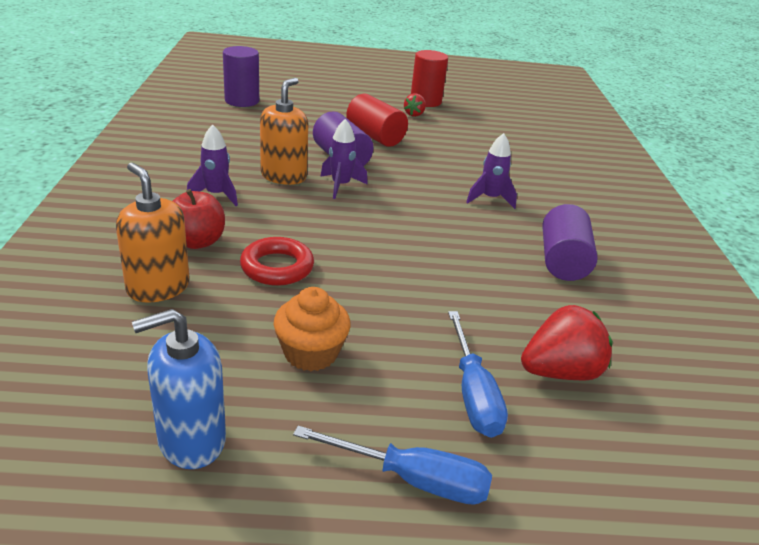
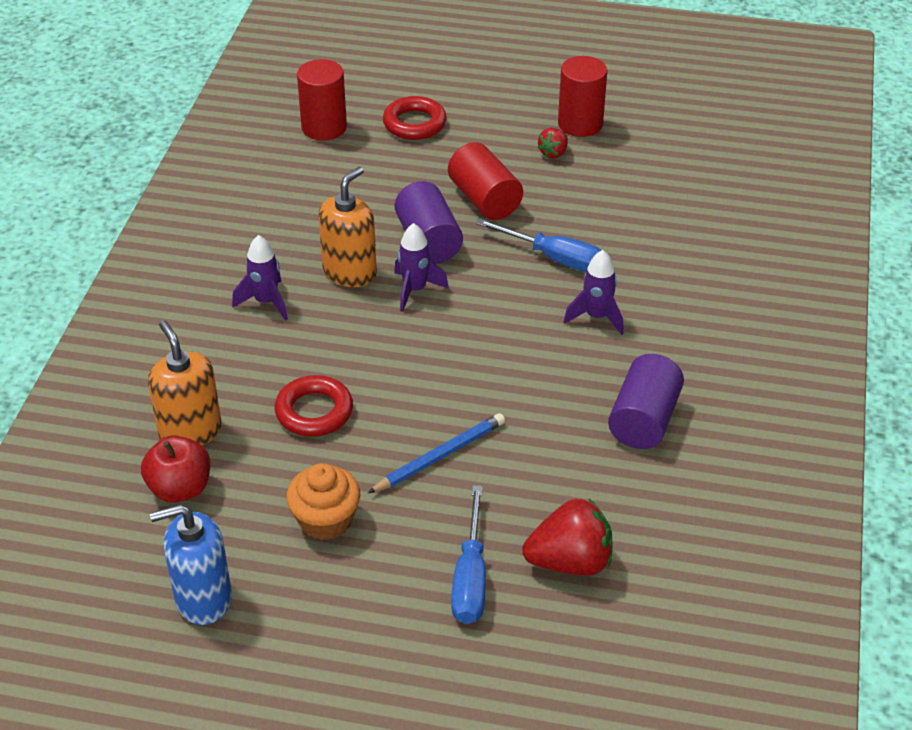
camera: 15 degrees right, 10 degrees up
red apple [173,189,225,249] -> red apple moved to [141,435,210,503]
purple cylinder [223,46,259,107] -> red cylinder [297,59,347,141]
blue screwdriver [293,426,492,505] -> blue screwdriver moved to [476,219,601,272]
none -> blue pencil [368,413,505,493]
none -> red ring [383,96,447,140]

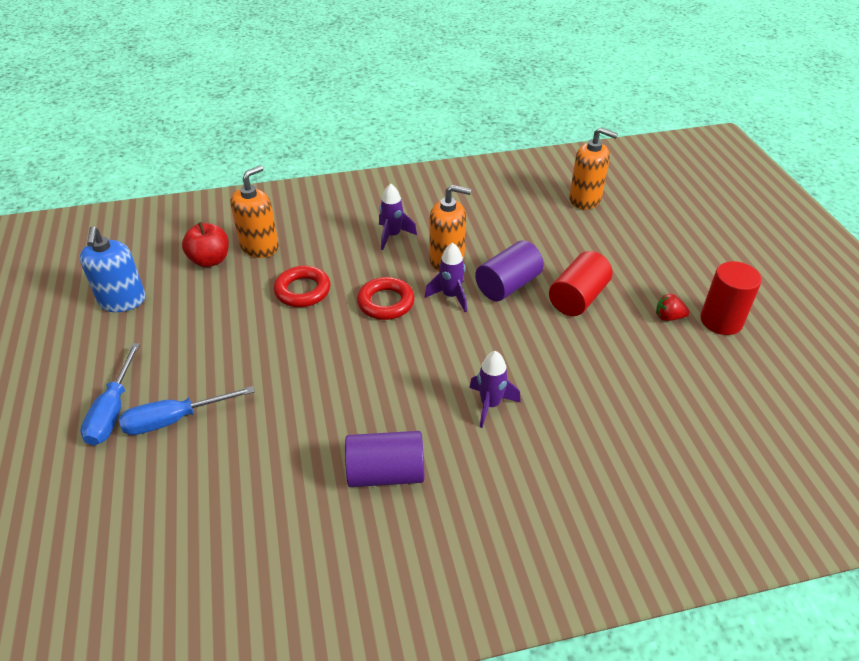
camera: 65 degrees right, 0 degrees up
blue soap dispenser [150,504,232,625] -> blue soap dispenser turned 150 degrees counterclockwise [79,226,146,312]
orange cupcake [286,463,360,540] -> none
red cylinder [297,59,347,141] -> orange soap dispenser [569,127,618,209]
blue pencil [368,413,505,493] -> none
red ring [383,96,447,140] -> red ring moved to [357,277,415,320]
blue screwdriver [476,219,601,272] -> blue screwdriver moved to [80,343,140,446]
red strawberry [522,499,613,576] -> none

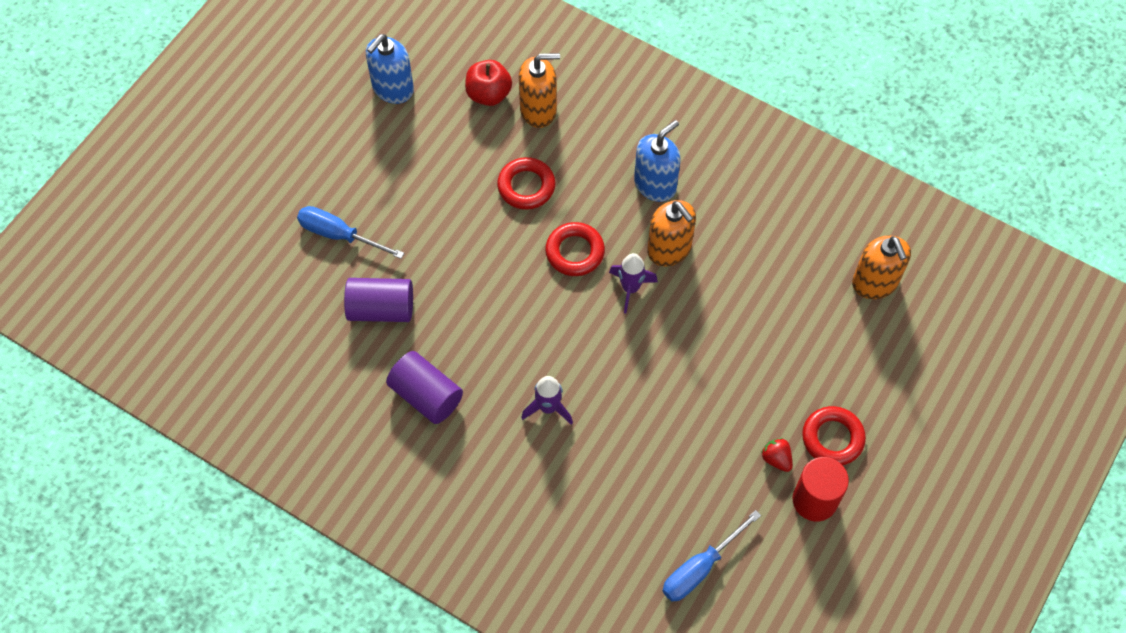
camera: 45 degrees right, 20 degrees up
blue screwdriver [80,343,140,446] -> blue screwdriver moved to [662,510,761,602]
purple rocket [379,183,417,250] -> blue soap dispenser [634,120,681,202]
purple cylinder [475,240,544,301] -> purple cylinder moved to [344,278,413,322]
red cylinder [549,251,613,316] -> none
none -> red ring [802,406,866,465]

